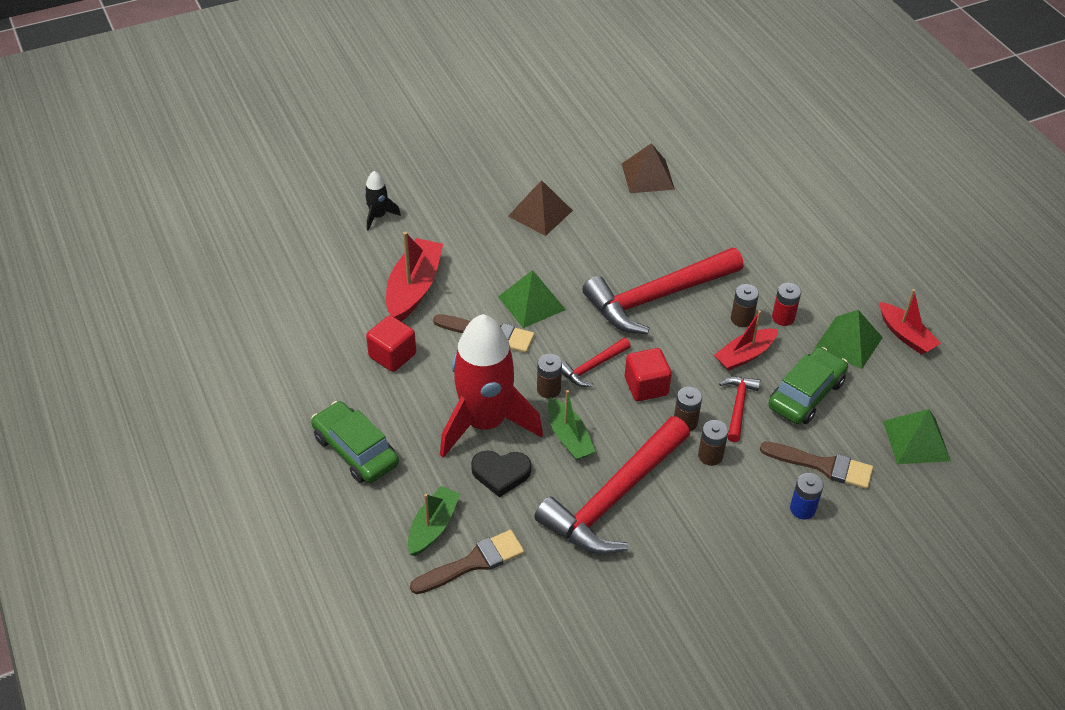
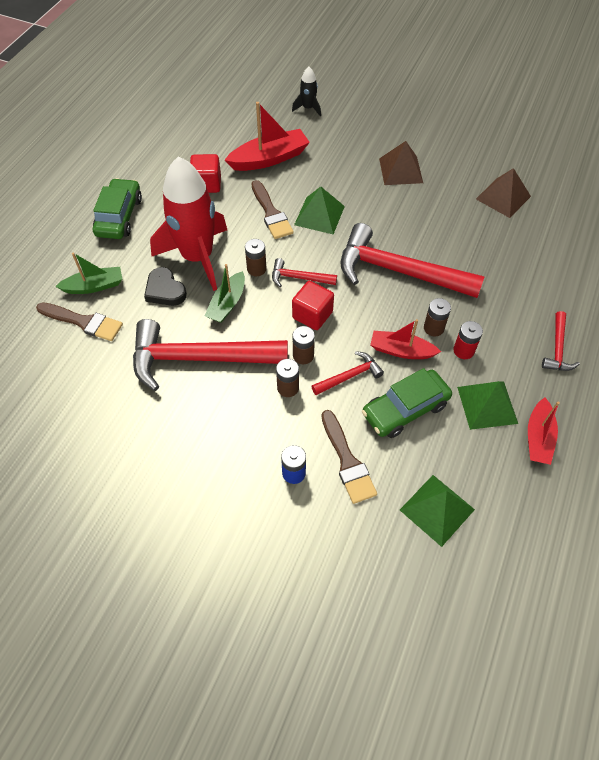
camera: 50 degrees right, 10 degrees up
green car [768,347,848,424] -> green car turned 150 degrees clockwise [362,368,452,438]
none -> red hammer [542,311,580,371]

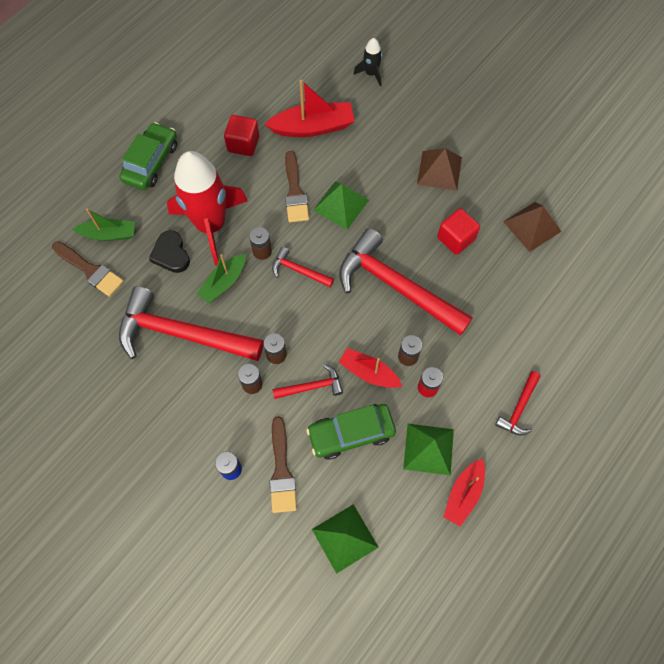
camera: 15 degrees right, 10 degrees up
red cube [292,281,334,330] -> red cube moved to [437,208,480,255]

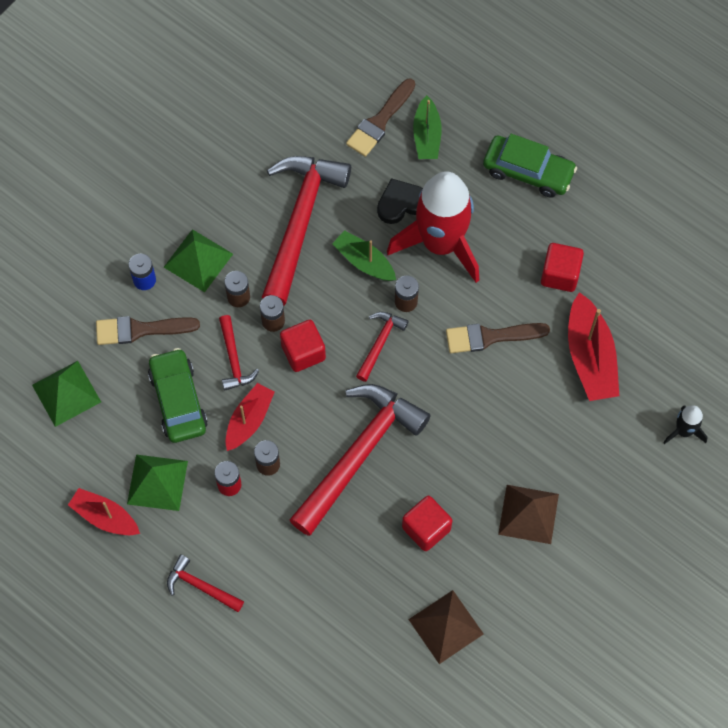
camera: 90 degrees right, 0 degrees up
green pyramid [313,181,369,230] -> green pyramid moved to [164,229,233,292]
none -> red cube [280,320,326,372]

